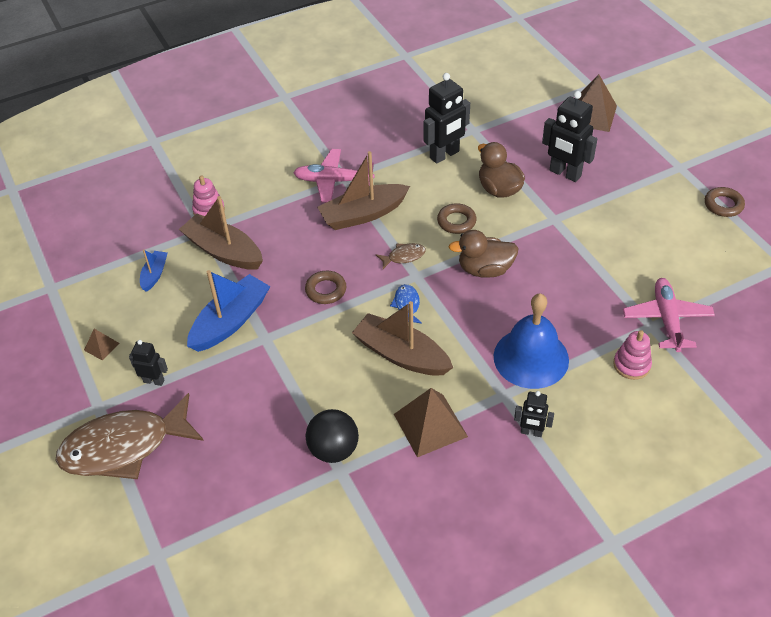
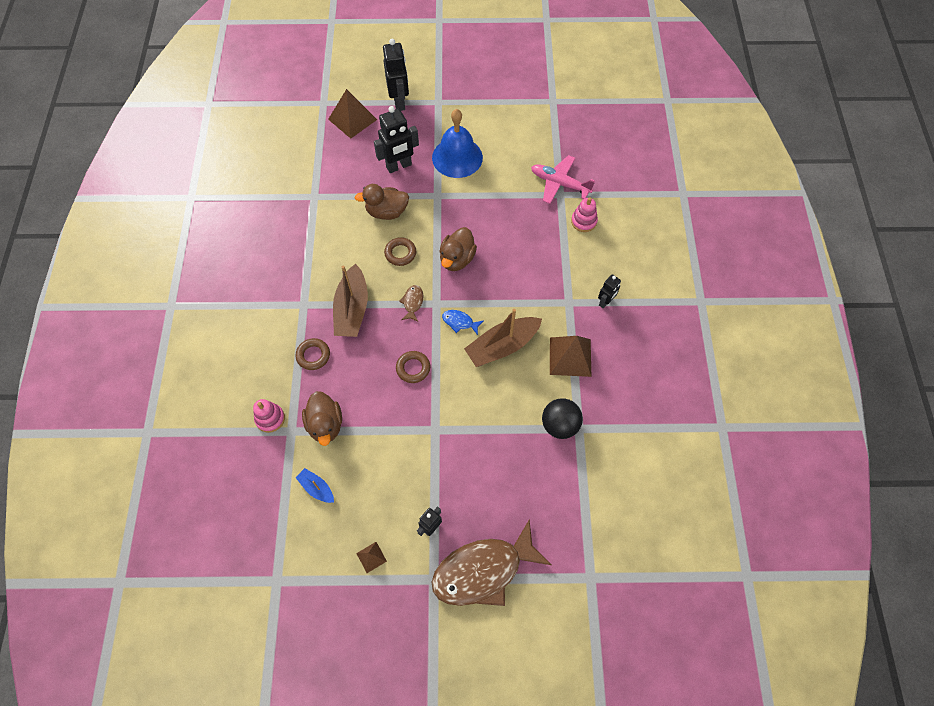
camera: 65 degrees left, 15 degrees up
brown fish [56,393,204,479] -> brown fish turned 60 degrees clockwise [432,519,551,606]
brown boat [179,196,263,270] -> brown duck [302,391,342,446]
blue boat [187,270,270,352] -> none
pink plane [293,149,375,203] -> none
black robot [423,73,470,164] -> black robot moved to [383,39,409,111]
blue bell [494,293,569,389] -> blue bell moved to [432,109,483,178]
brown ring [705,187,745,217] -> brown ring moved to [296,338,330,370]

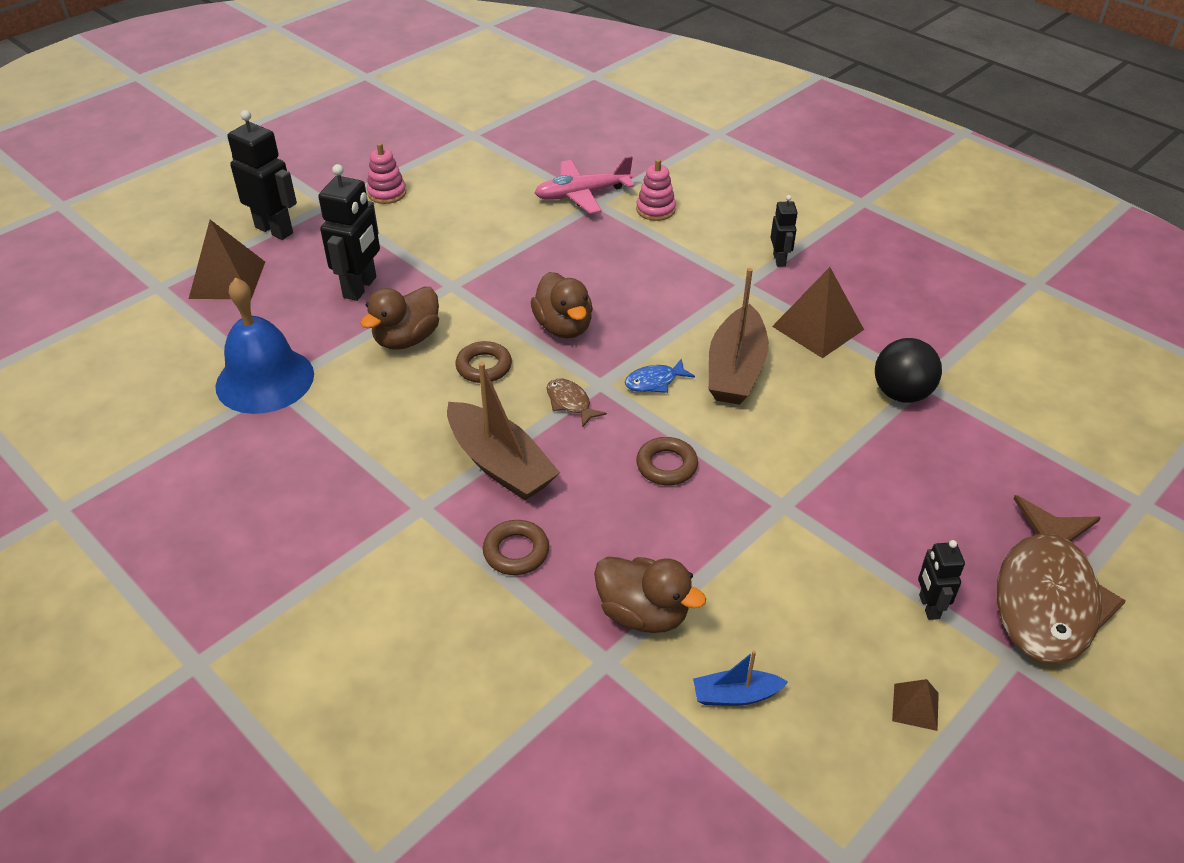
camera: 45 degrees left, 20 degrees down
pink stacking toy [253,399,285,433] -> pink stacking toy moved to [367,143,406,204]
blue bell [432,109,483,178] -> blue bell moved to [215,277,314,414]

